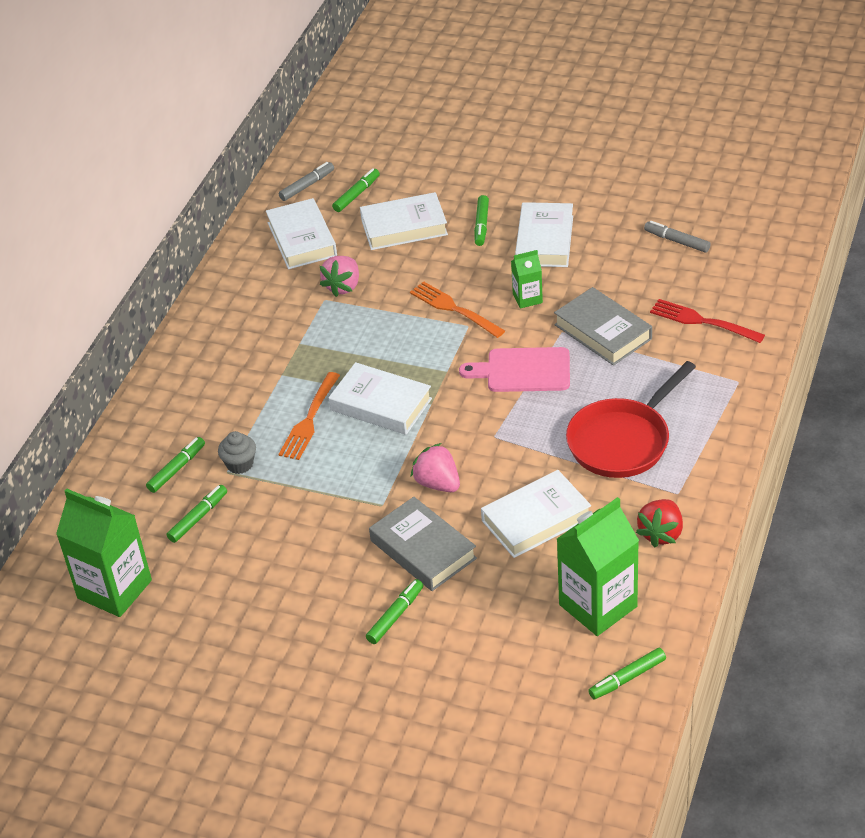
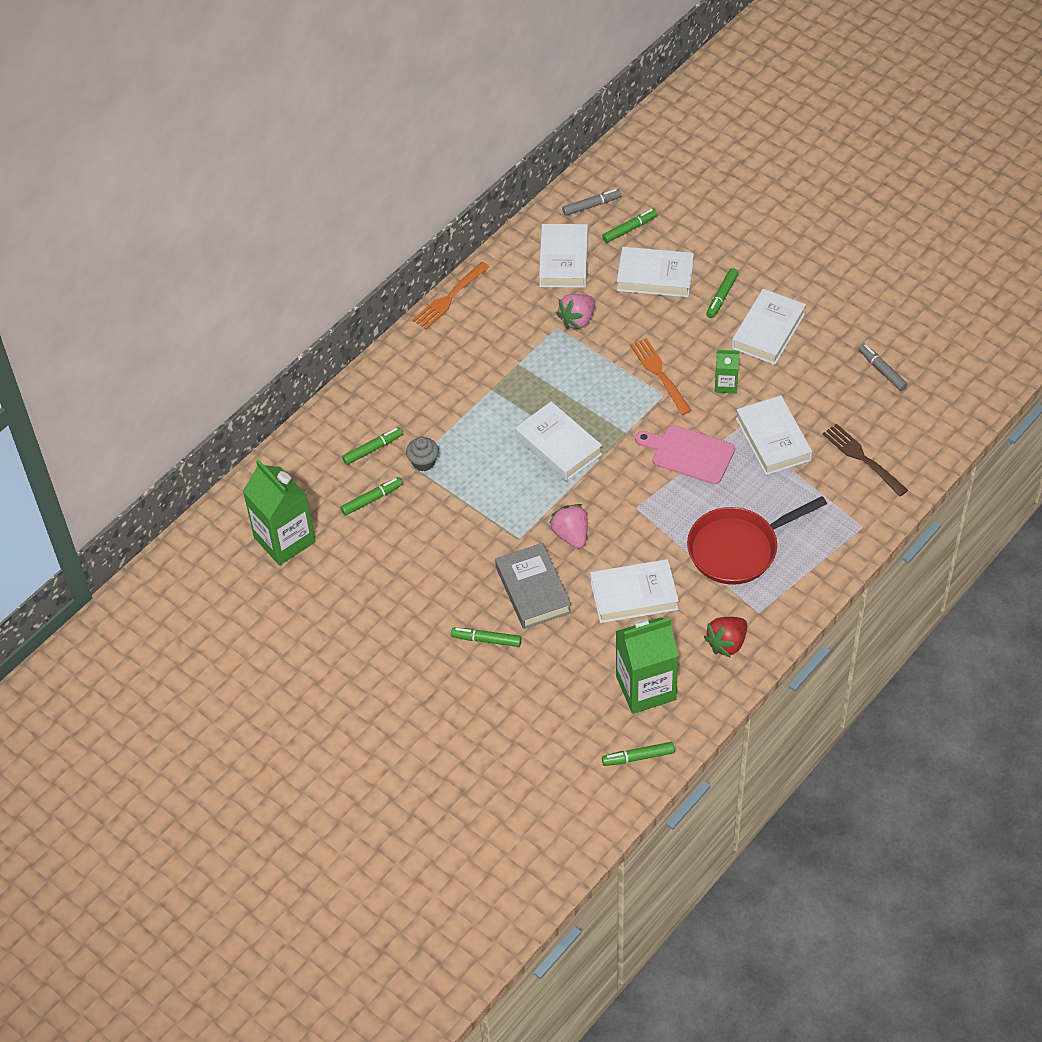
camera: 20 degrees right, 10 degrees up
orange fork [278,372,340,460] -> orange fork moved to [413,262,490,329]
green marker [366,579,423,644] -> green marker turned 135 degrees counterclockwise [451,627,521,647]
grey book [554,287,652,366] -> white book [736,395,812,475]
red fork [650,299,765,343] -> brown fork [823,423,908,496]

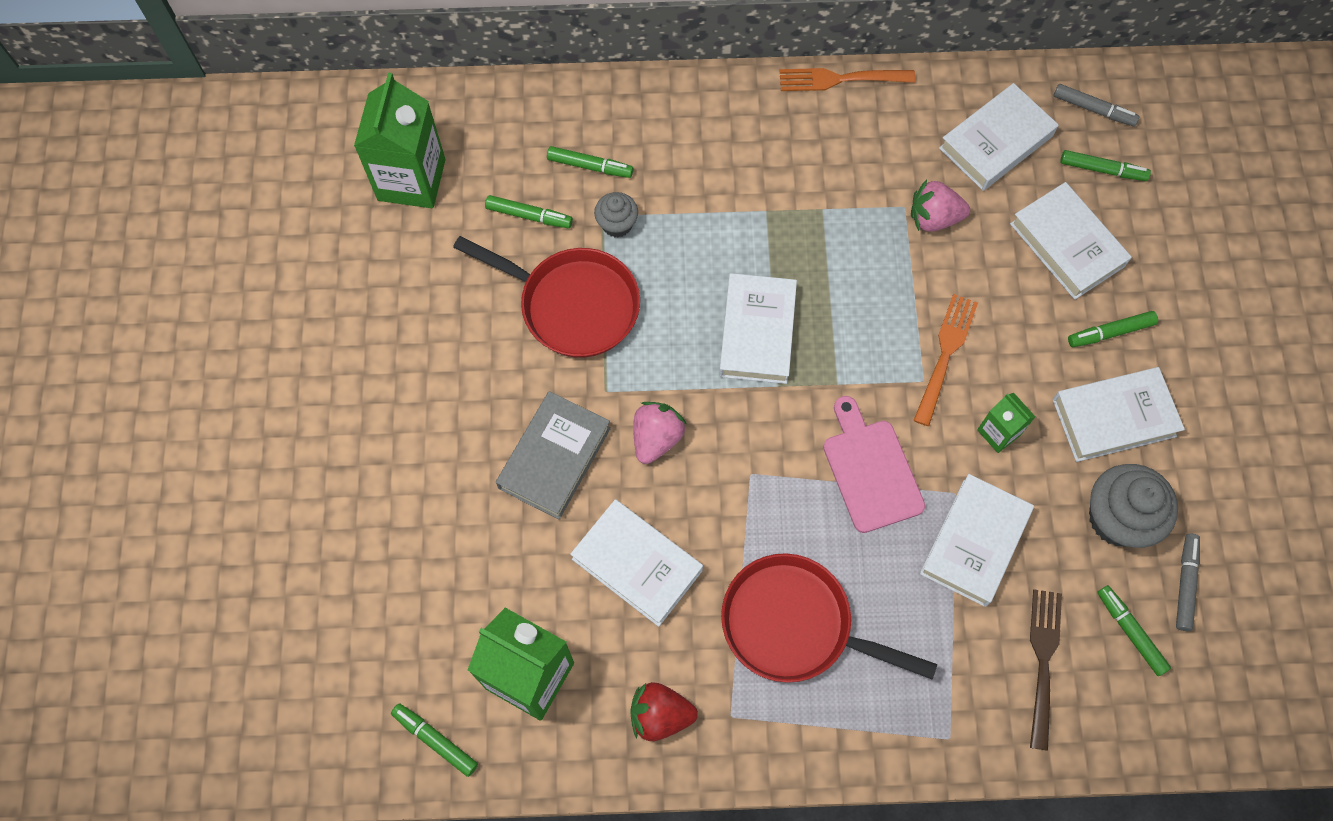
camera: 45 degrees right, 15 degrees up
green marker [451,627,521,647] -> green marker moved to [1097,585,1171,676]
none -> red pan [453,236,640,358]
none -> grey cupcake [1089,464,1178,548]

